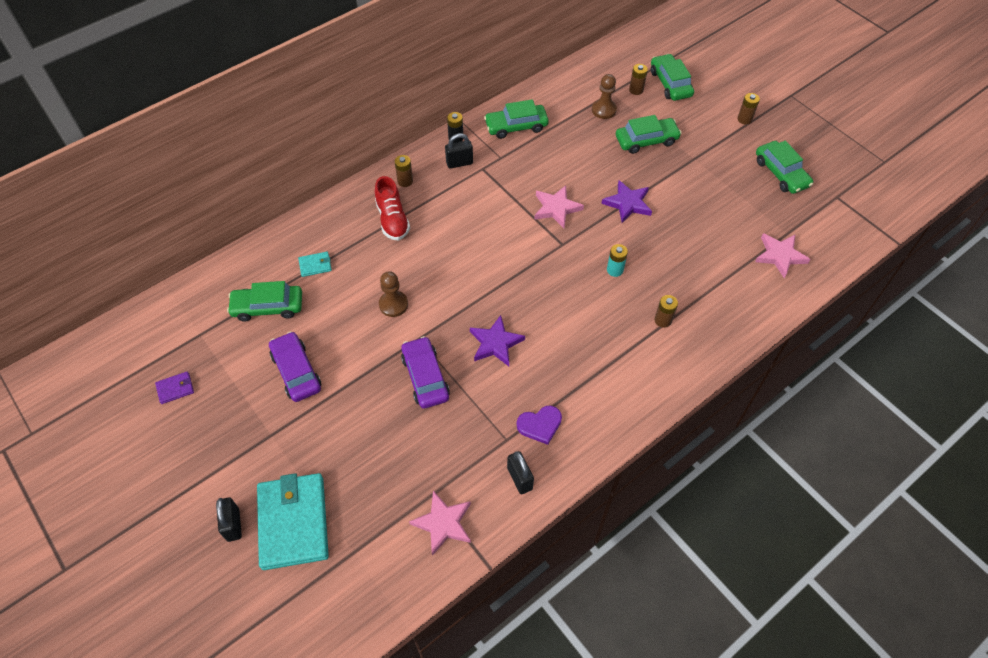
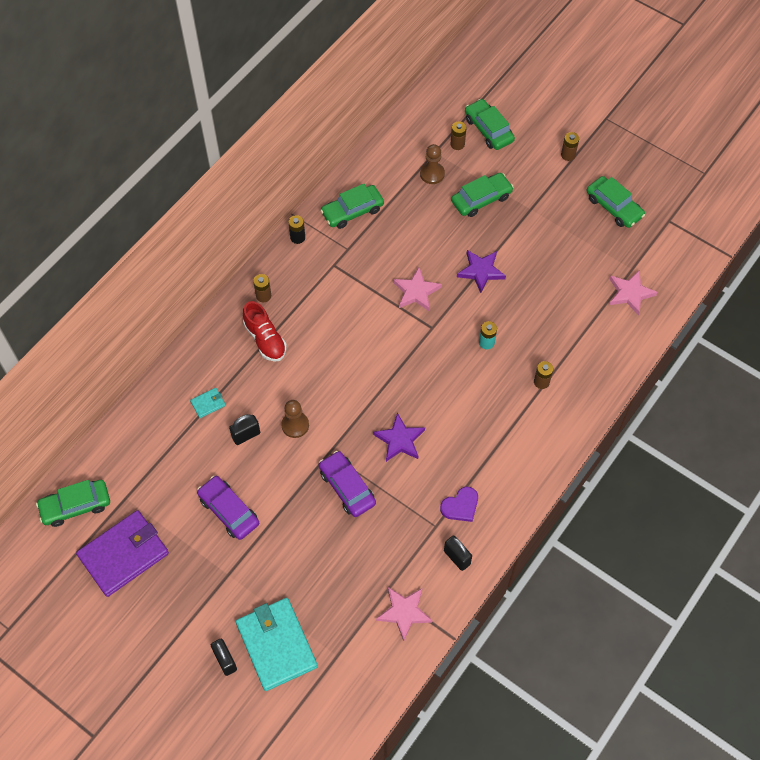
camera: 15 degrees left, 5 degrees up
purple wallet [155,371,194,404] -> purple wallet [76,510,169,597], size x2.40
green car [227,281,302,322] -> green car moved to [36,480,110,527]
black padlock [445,133,473,169] -> black padlock moved to [229,414,260,445]

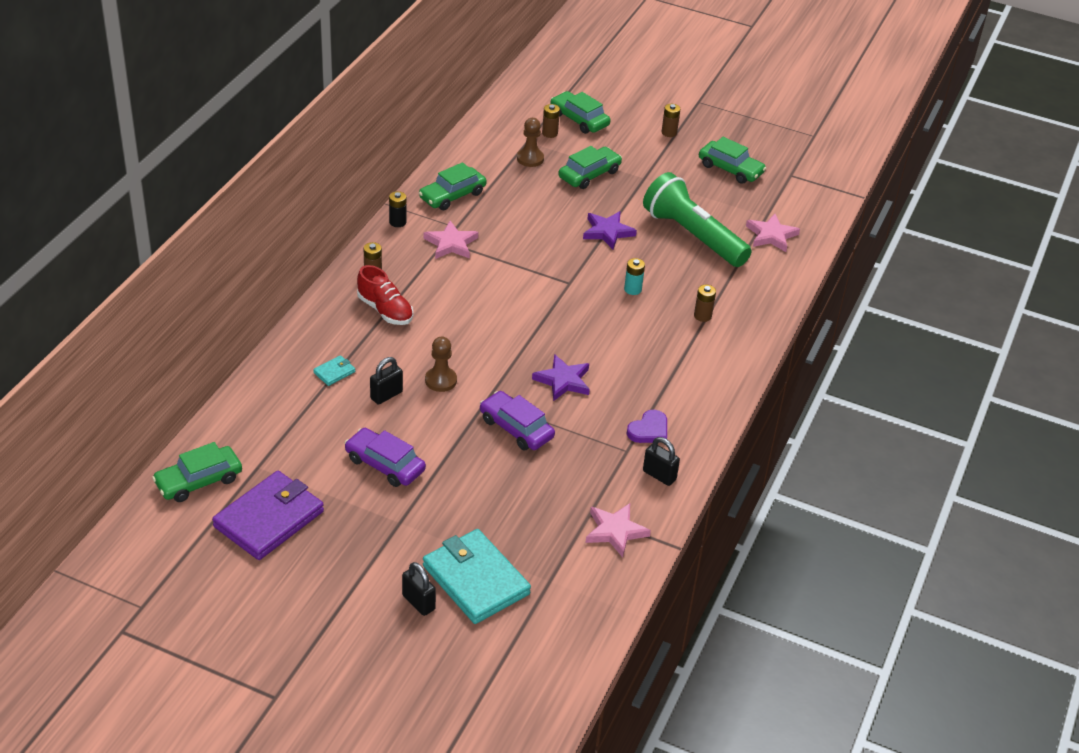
camera: 15 degrees left, 20 degrees down
pink star [393,267,442,311] -> pink star moved to [424,221,478,259]
none -> green flashlight [643,172,752,267]

